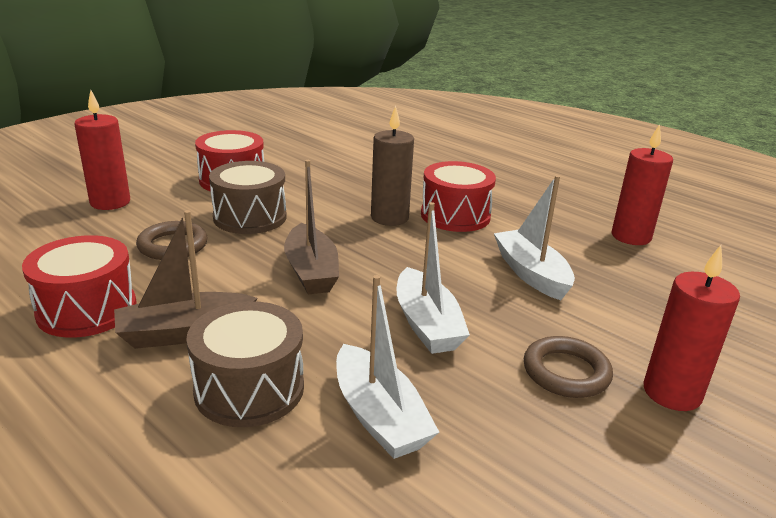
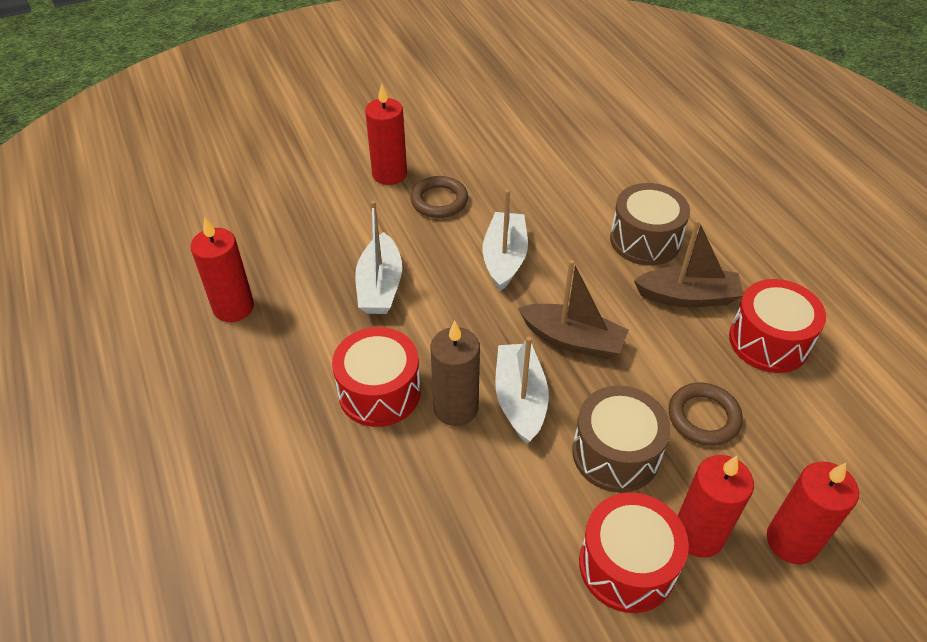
camera: 155 degrees left, 20 degrees up
brown boat [284,160,339,294] -> brown boat turned 105 degrees clockwise [518,260,629,359]
white boat [336,275,439,459] -> white boat moved to [495,336,549,444]
none -> red candle [678,455,754,558]

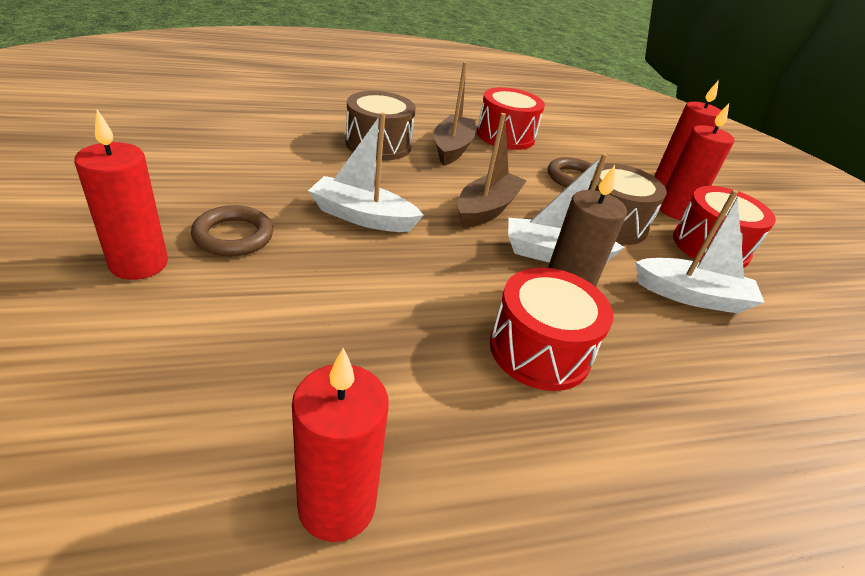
camera: 85 degrees left, 10 degrees down
white boat [355,201,402,314] -> white boat moved to [636,190,765,313]

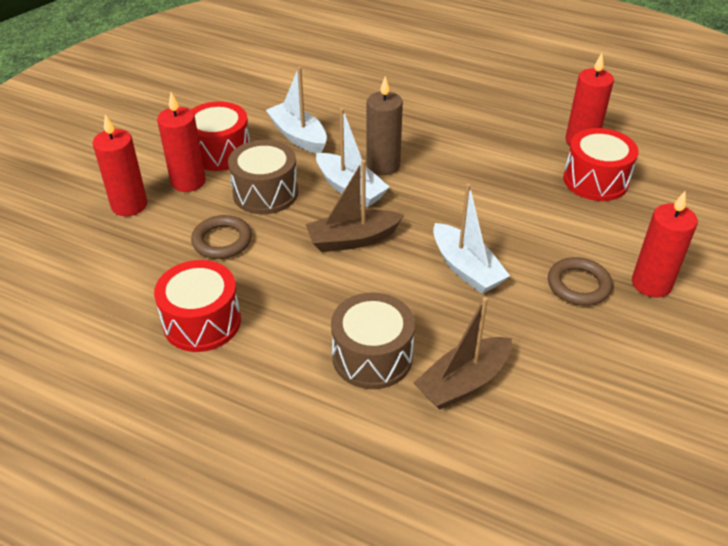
camera: 135 degrees left, 5 degrees up
brown boat [434,62,476,165] -> brown boat moved to [414,297,512,410]
red drum [490,268,614,391] -> red drum moved to [563,128,639,201]

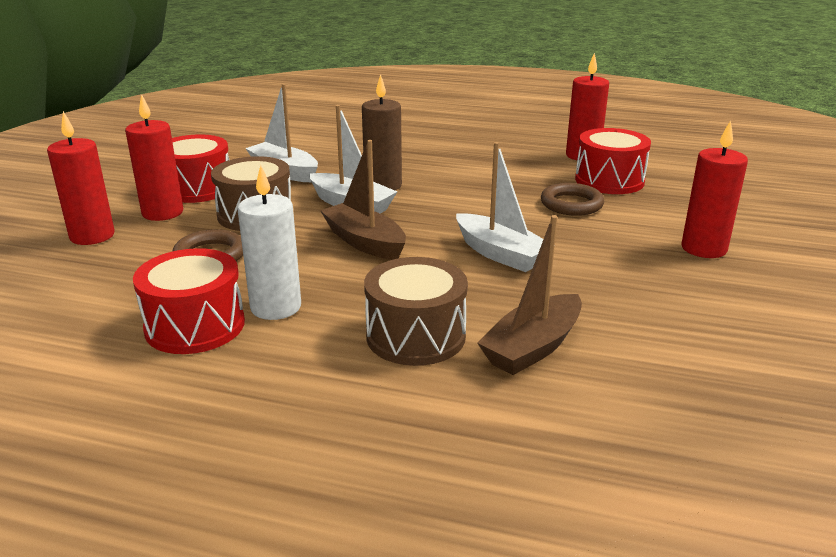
camera: 10 degrees left, 15 degrees down
brown boat [305,160,404,252] -> brown boat turned 75 degrees clockwise [320,140,406,260]
brown ring [548,257,613,306] -> brown ring moved to [541,183,604,216]
none -> white candle [237,165,301,320]

